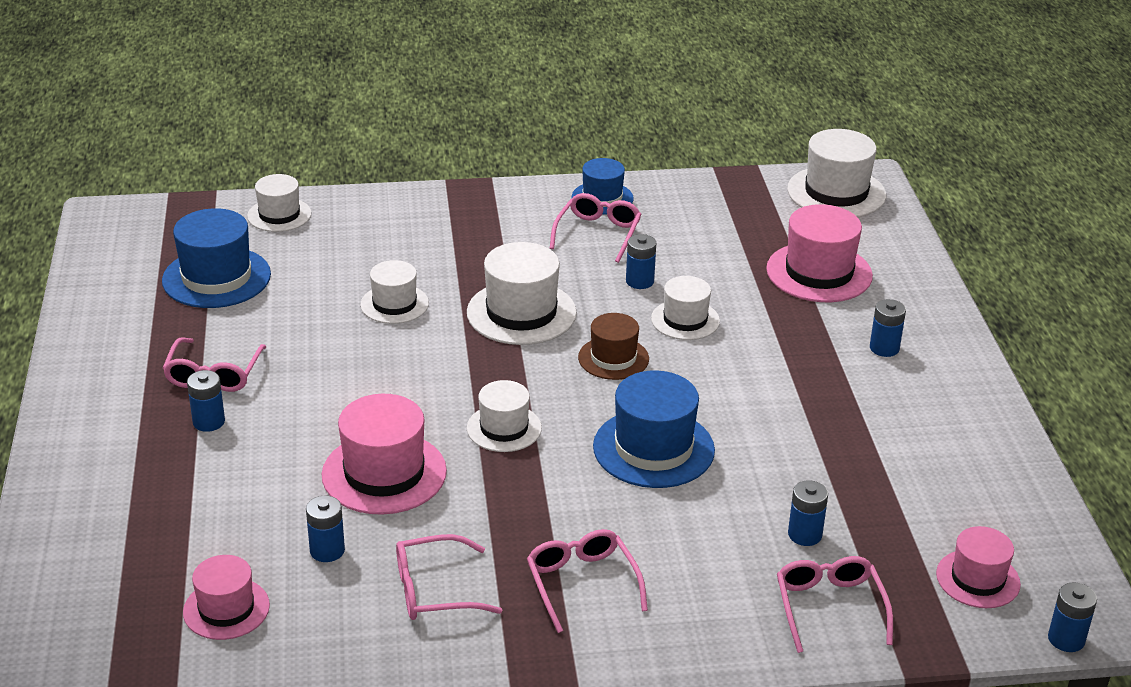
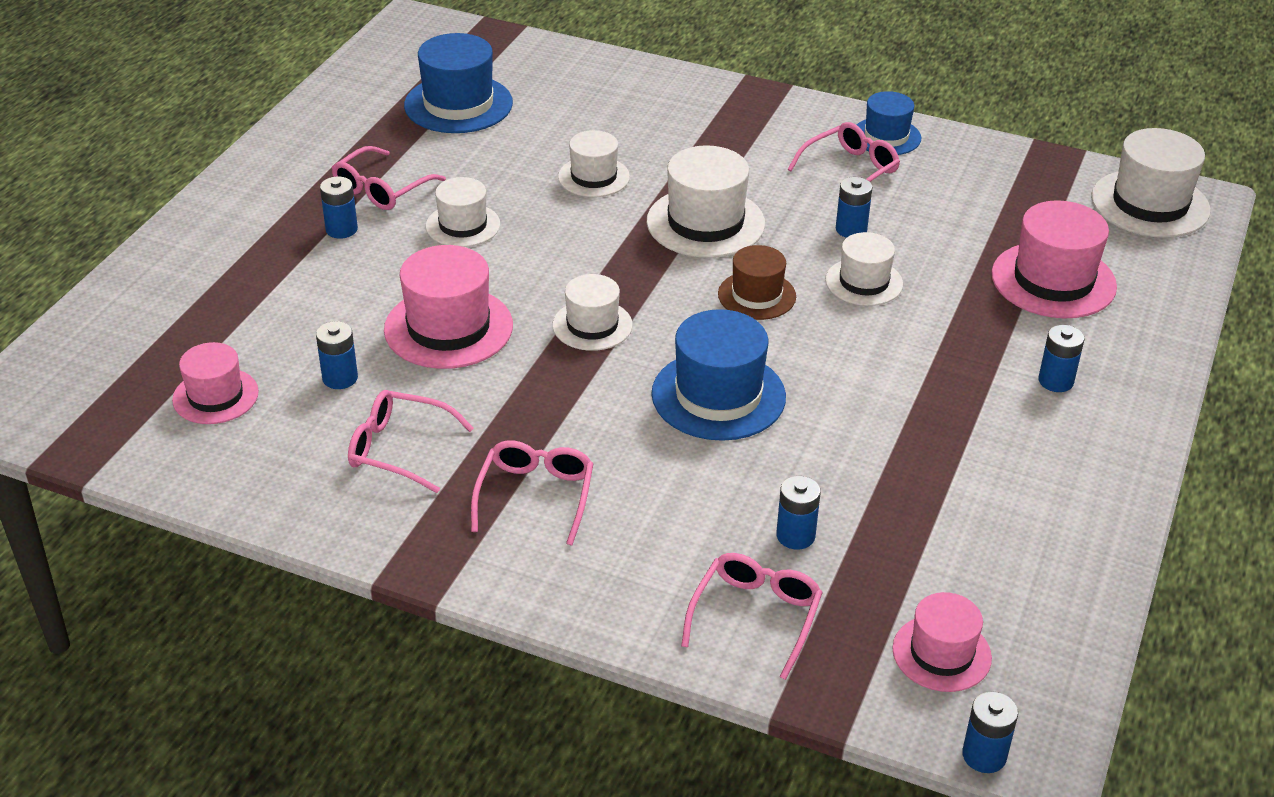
camera: 30 degrees right, 5 degrees up
white hat [247,174,311,232] -> white hat moved to [426,177,500,247]

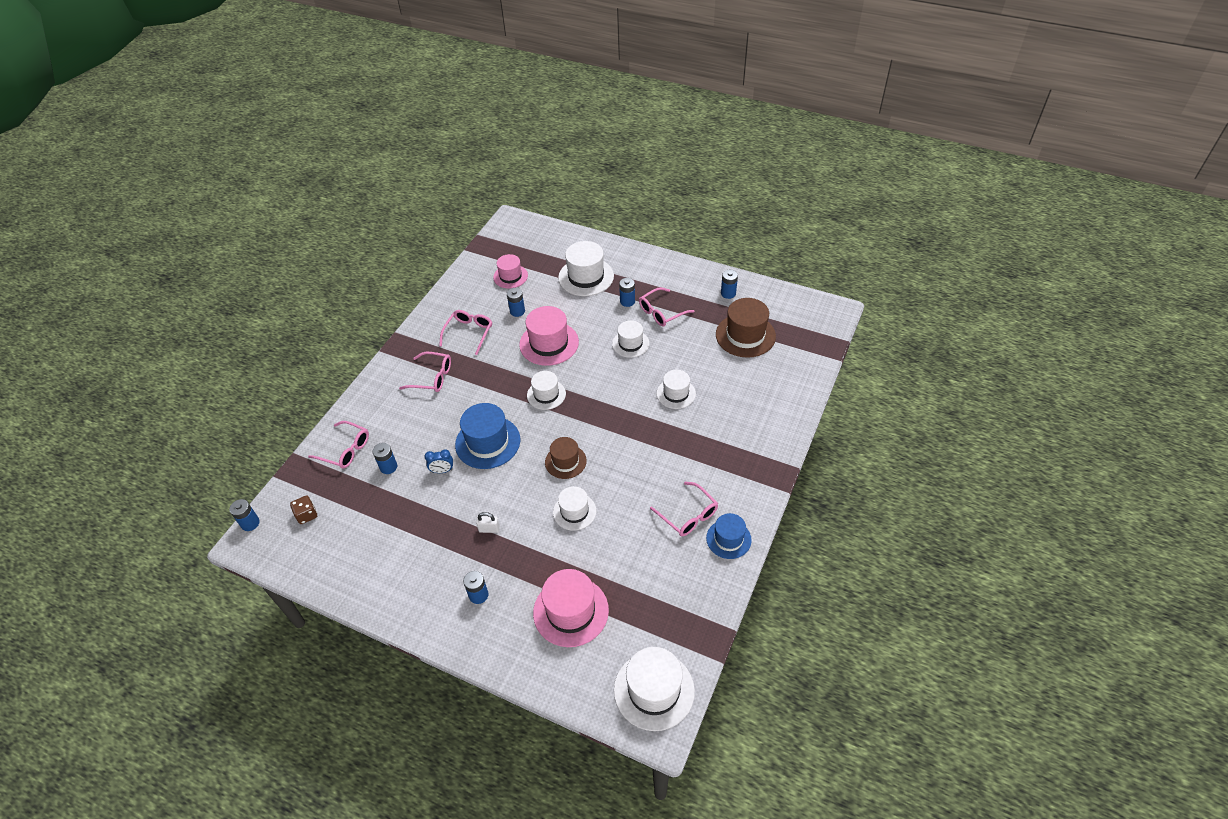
camera: 95 degrees right, 10 degrees up
pink glasses [332,146,446,210] -> pink glasses turned 75 degrees counterclockwise [639,287,694,326]
blue hat [404,33,513,133] -> brown hat [716,298,776,358]
white hat [647,145,765,258] -> white hat moved to [558,241,614,296]
blue battery [836,177,873,238] -> blue battery moved to [721,270,738,299]
pink hat [892,592,992,692] -> brown dice [290,495,317,524]
none -> blue clock [424,450,453,473]
none -> white padlock [476,512,500,533]

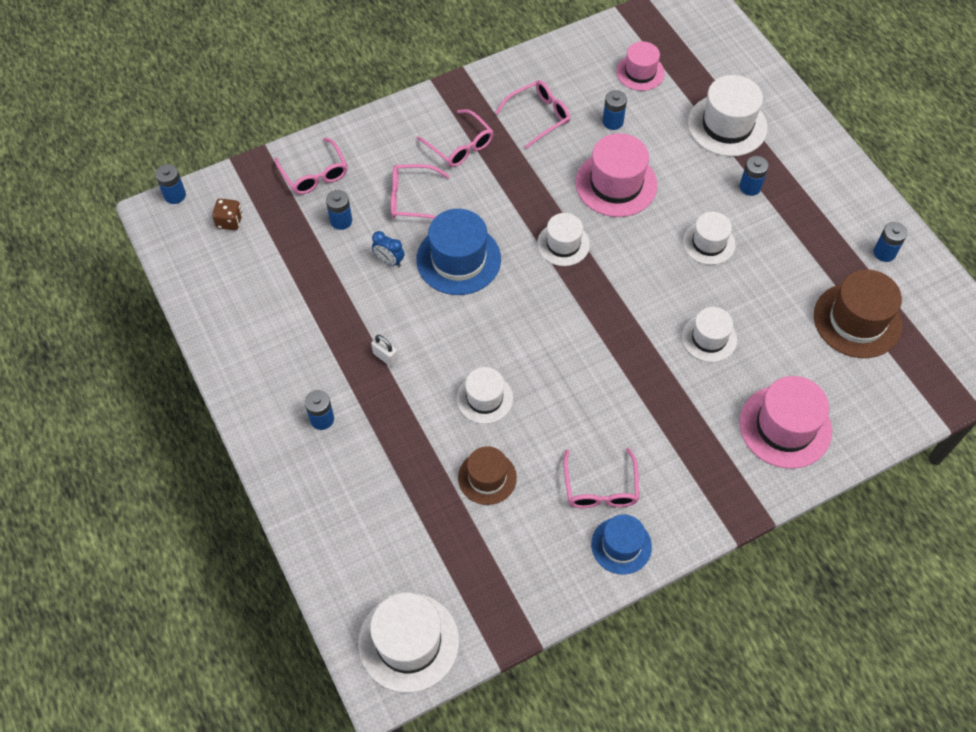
camera: 35 degrees right, 10 degrees up
pink hat [533,569,609,647] -> pink hat moved to [739,376,832,469]
brown hat [545,437,587,479] -> brown hat moved to [458,446,517,505]
pink glasses [639,287,694,326] -> pink glasses moved to [391,164,450,219]

